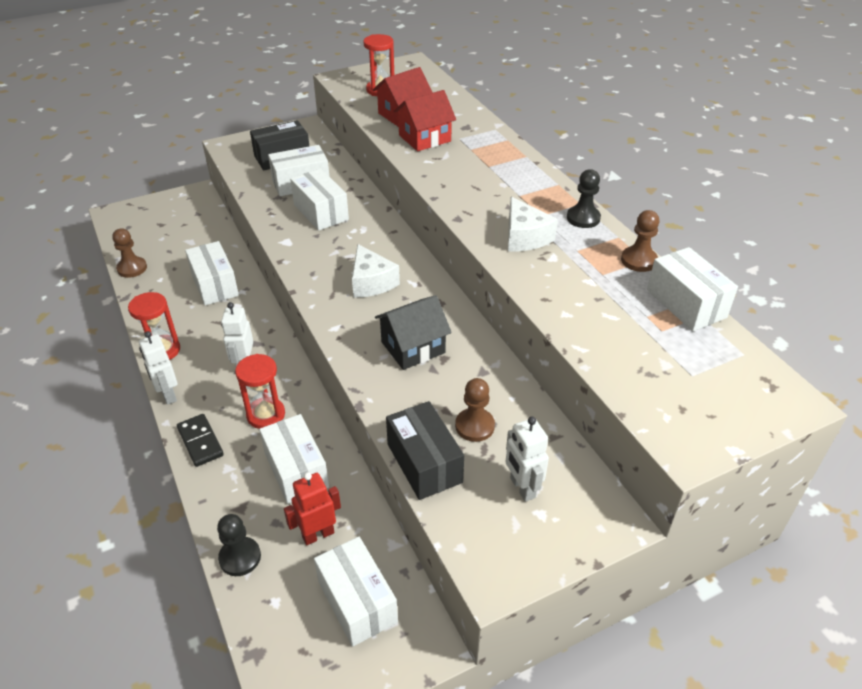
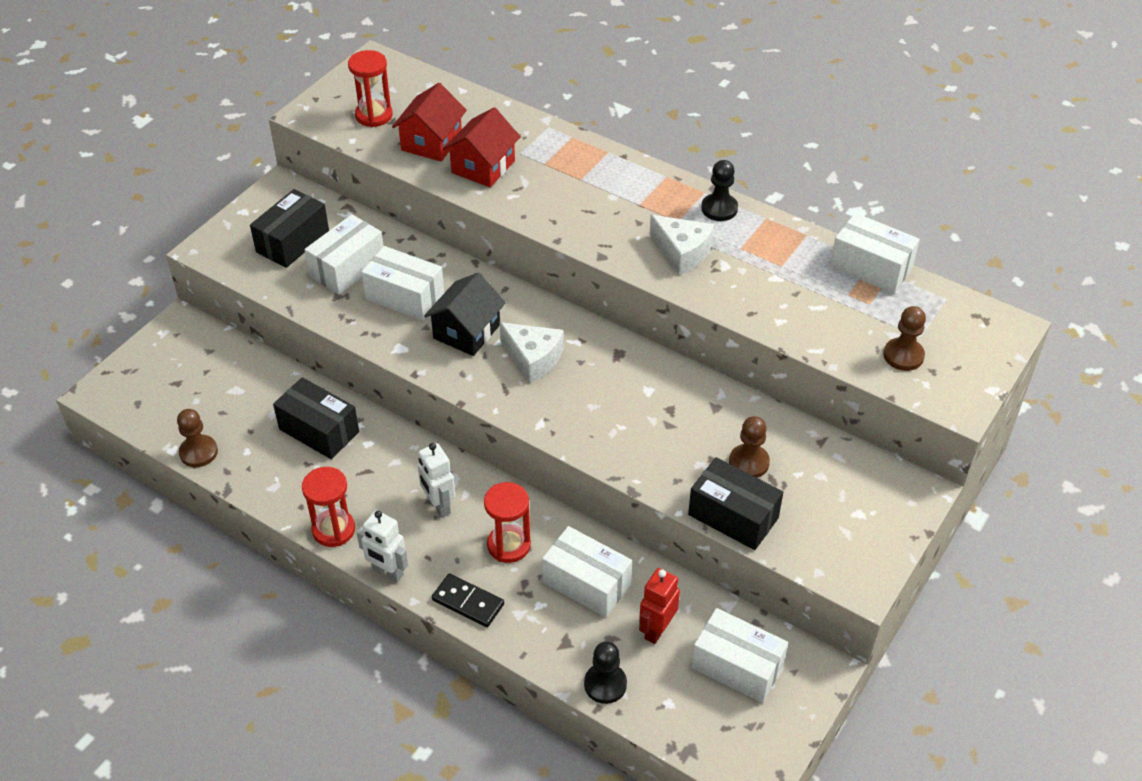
camera: 30 degrees left, 5 degrees up
white box [185,241,239,305] -> black box [273,377,359,459]
black house [375,295,452,370] -> black house moved to [424,273,506,356]
white robot [506,417,549,502] -> none
brown pawn [621,210,660,272] -> brown pawn moved to [883,306,926,371]

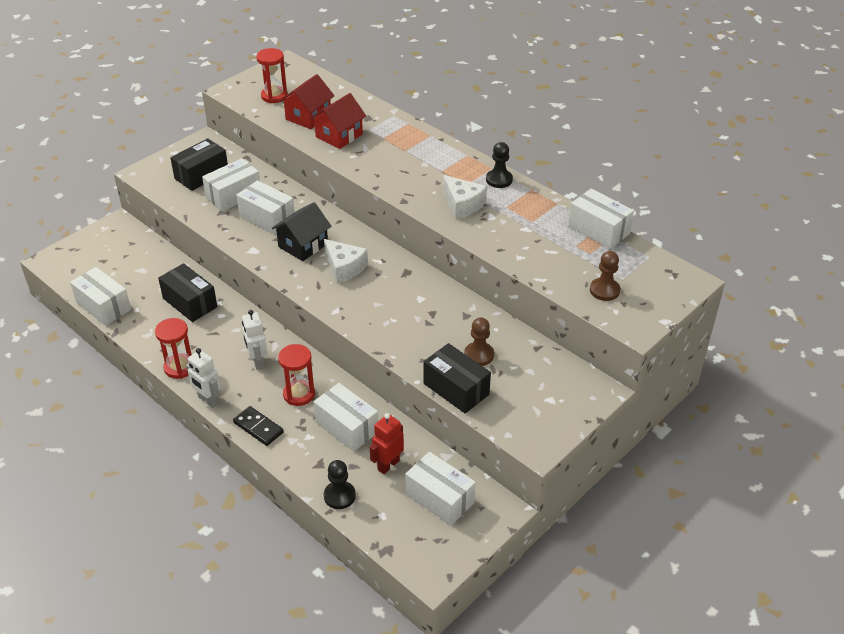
camera: 10 degrees right, 5 degrees down
brown pawn [177,409,218,467] -> white box [70,267,131,326]

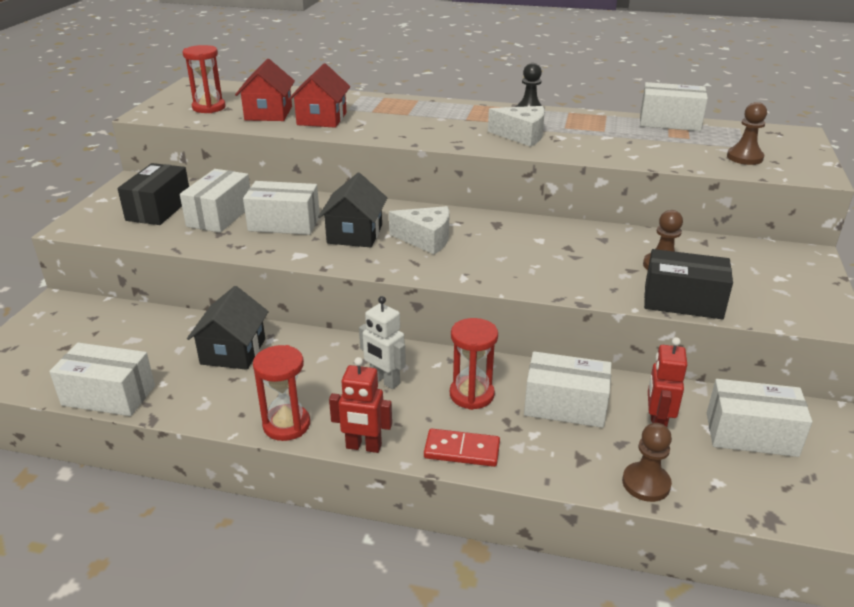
camera: 30 degrees left, 10 degrees down
black box [158,263,217,322] -> black house [187,286,269,370]
white robot [186,348,221,408] -> red robot [329,357,392,453]
black domino [233,406,284,446] -> red domino [424,429,500,467]
black pawn [324,460,356,509] -> brown pawn [622,423,672,502]

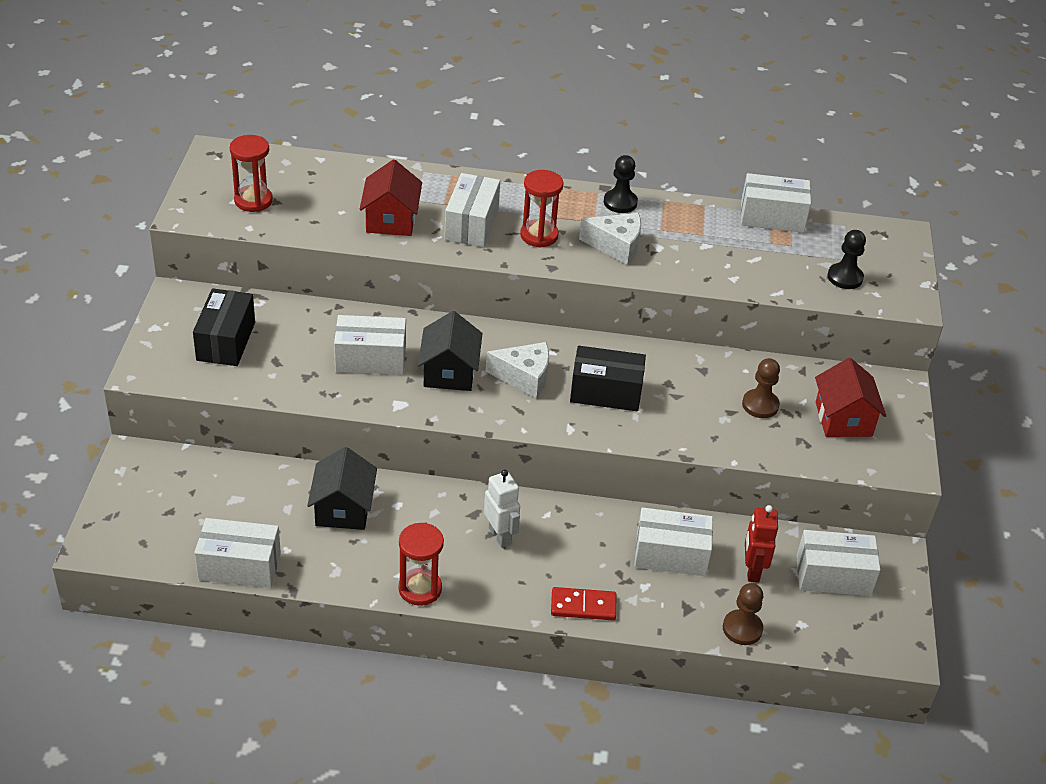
camera: 10 degrees left, 10 degrees up
white box [180,169,250,233] -> white box moved to [444,173,500,247]
red house [235,59,295,121] -> red house moved to [815,358,886,437]
red robot [329,357,392,453] -> none
white robot [359,296,406,389] -> white robot turned 150 degrees counterclockwise [484,469,520,548]
red hourglass [450,318,498,410] -> red hourglass moved to [520,170,564,248]
black box [644,249,733,319] -> black box moved to [570,346,646,411]
brown pawn [727,102,767,165] -> black pawn [828,230,866,289]

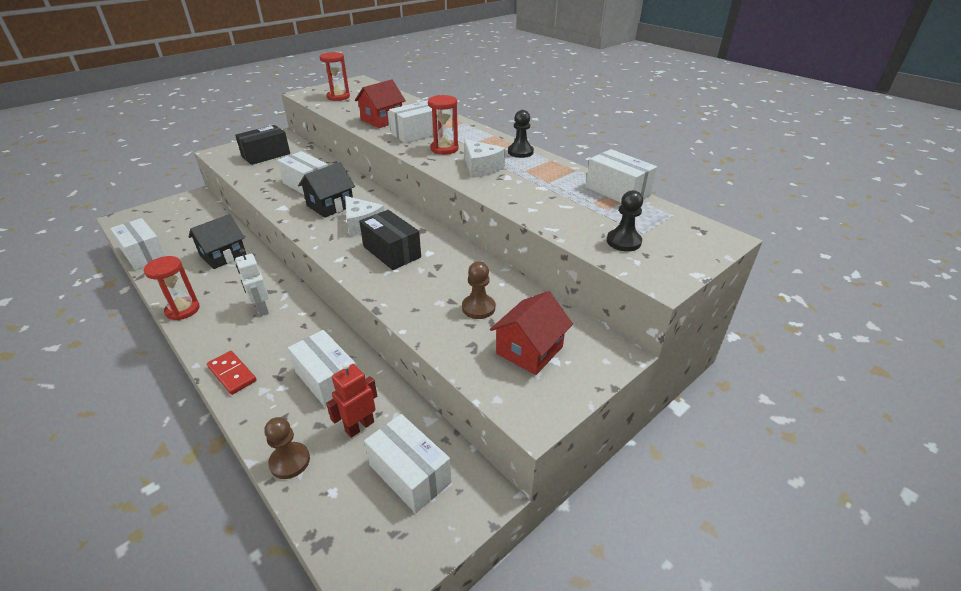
camera: 45 degrees right, 5 degrees down
white robot [484,469,520,548] -> white robot turned 135 degrees clockwise [235,249,269,316]

